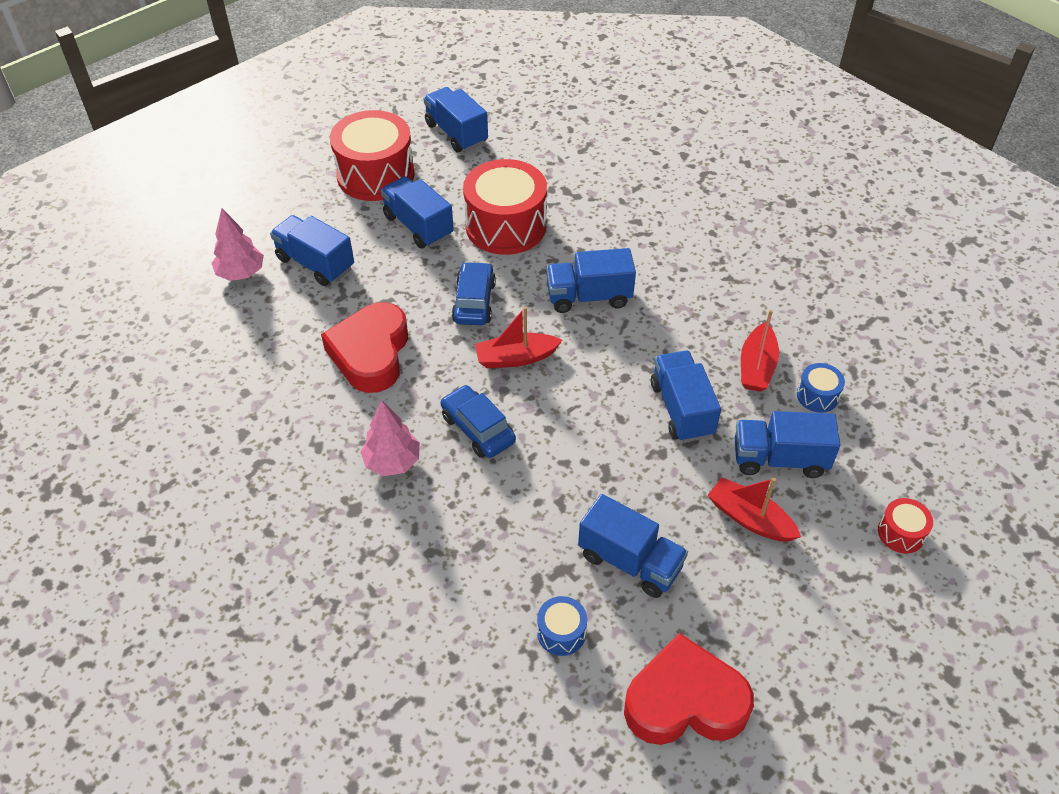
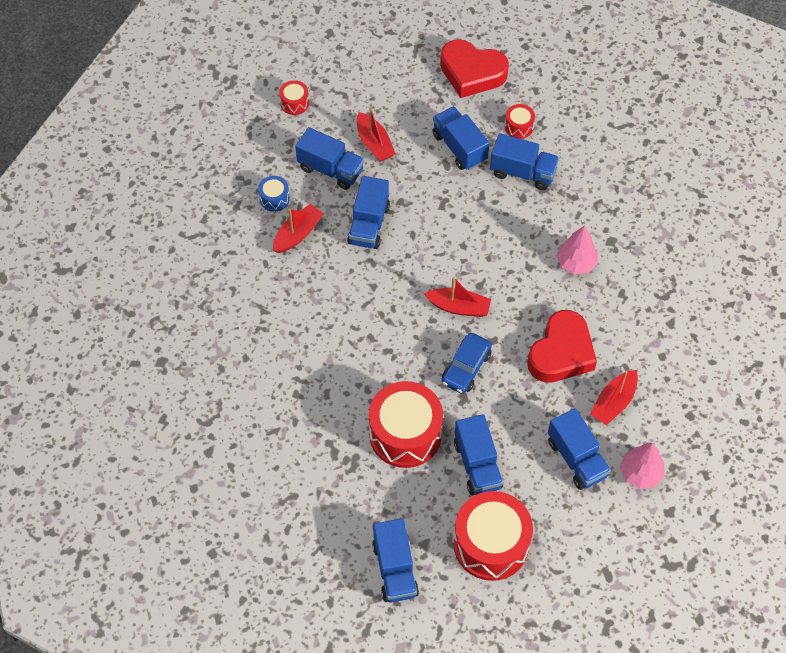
camera: 155 degrees left, 10 degrees up
blue car [440,385,516,458] -> none
blue drum [537,596,587,656] -> red drum [505,104,535,139]
blue truck [546,248,636,313] -> blue truck moved to [490,133,559,190]
none -> red boat [590,370,638,425]

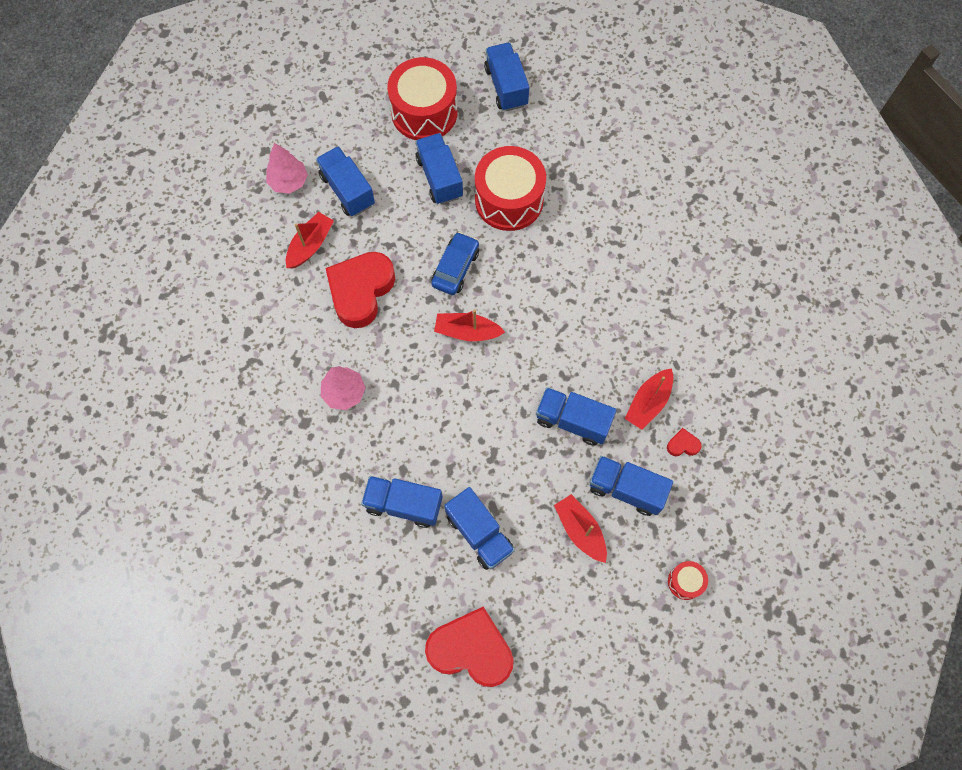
camera: 175 degrees right, 10 degrees up
blue drum [258,176,290,212] -> red heart [667,428,701,456]
blue truck [347,176,390,249] -> blue truck turned 75 degrees counterclockwise [536,387,616,446]
red drum [505,104,535,139] -> none

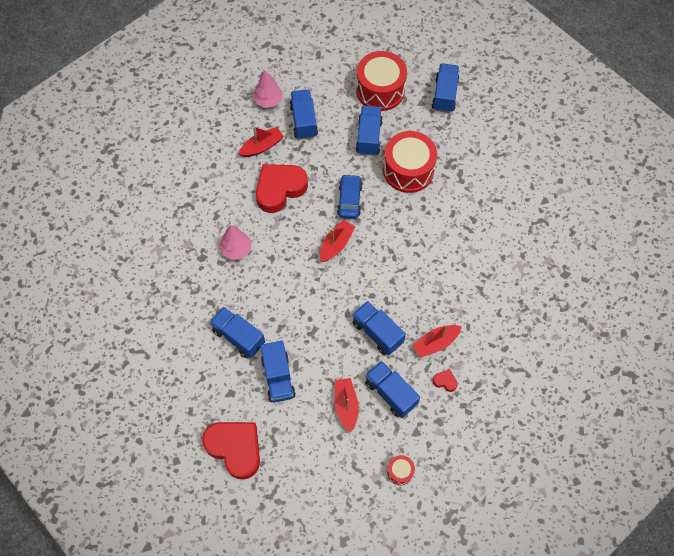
camera: 25 degrees right, 5 degrees down
blue car [431,232,479,295] -> blue car turned 45 degrees counterclockwise [337,174,362,219]
red boat [434,309,505,341] -> red boat turned 90 degrees clockwise [320,220,355,262]

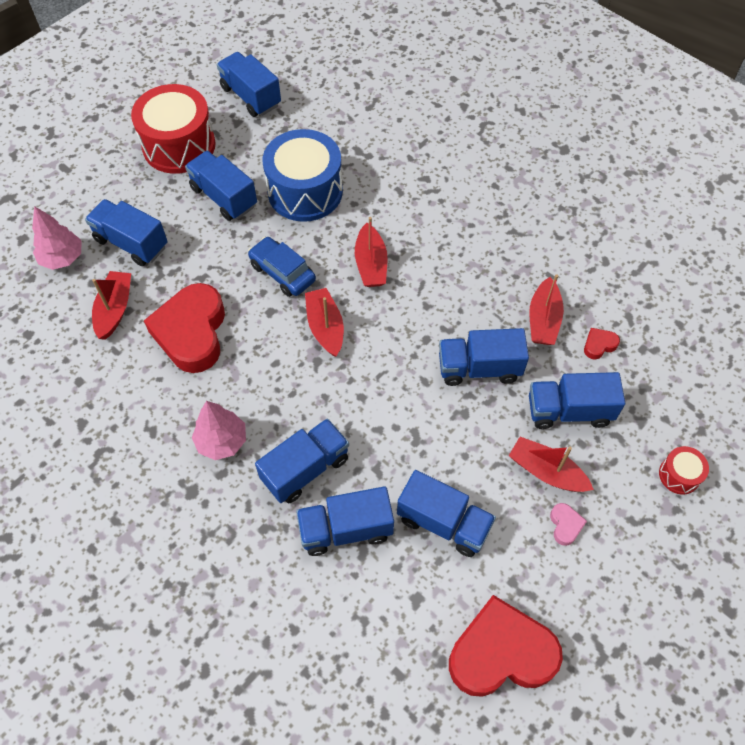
camera: 50 degrees left, 5 degrees down
red drum [383,131,437,193] -> blue drum [263,129,343,222]
none -> blue truck [255,418,349,503]
none -> red boat [355,217,388,287]
none -> pink heart [550,503,587,546]

